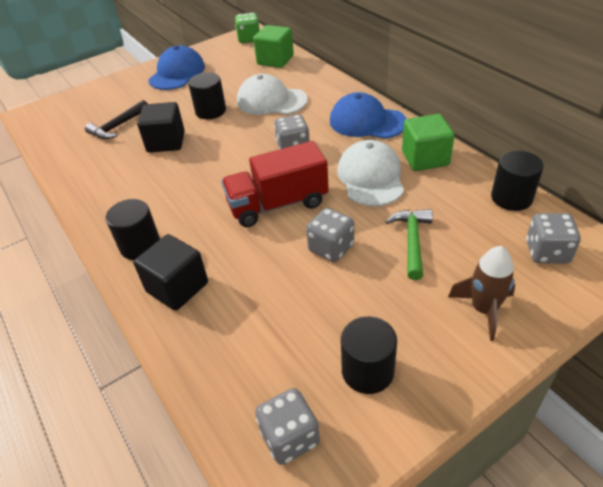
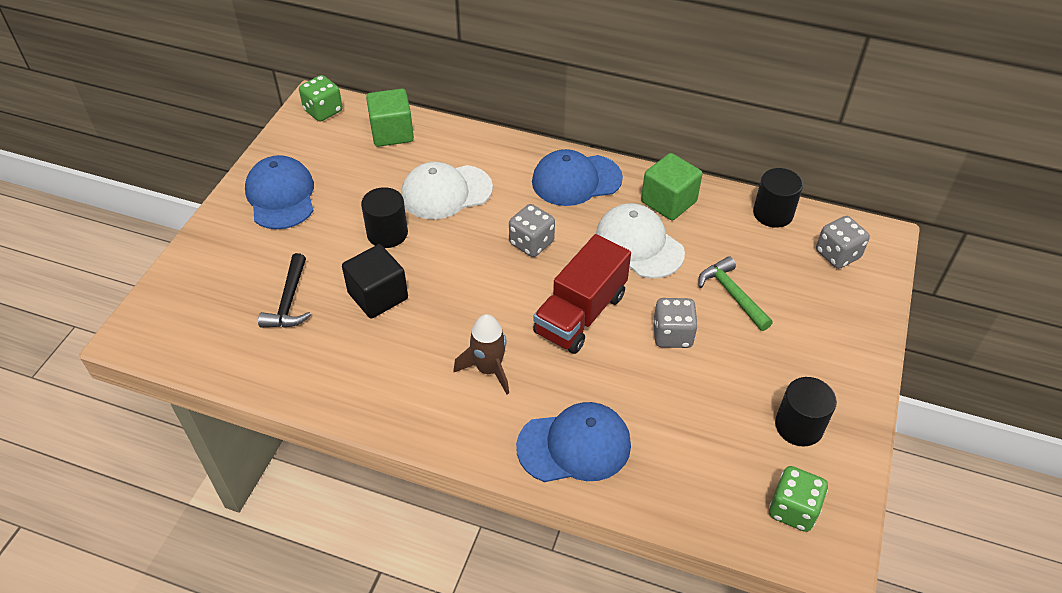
camera: 40 degrees left, 5 degrees up
black cylinder [106,199,160,260] -> none
black cube [134,234,208,311] -> blue cap [516,402,631,482]
grey dice [255,388,320,465] -> green dice [769,466,828,532]
brown rocket [448,246,515,341] -> brown rocket moved to [454,314,509,394]

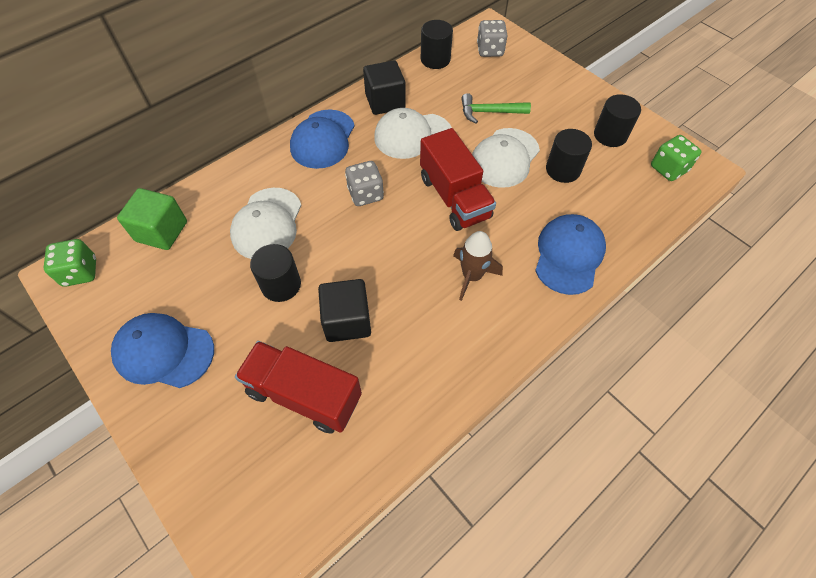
camera: 60 degrees left, 10 degrees up
black hammer [258,253,311,327] -> red truck [235,341,362,434]
green cube [641,153,702,220] -> black cube [363,60,406,115]
grey dice [653,298,698,348] -> white cap [472,128,540,188]
none -> black cylinder [546,129,592,183]

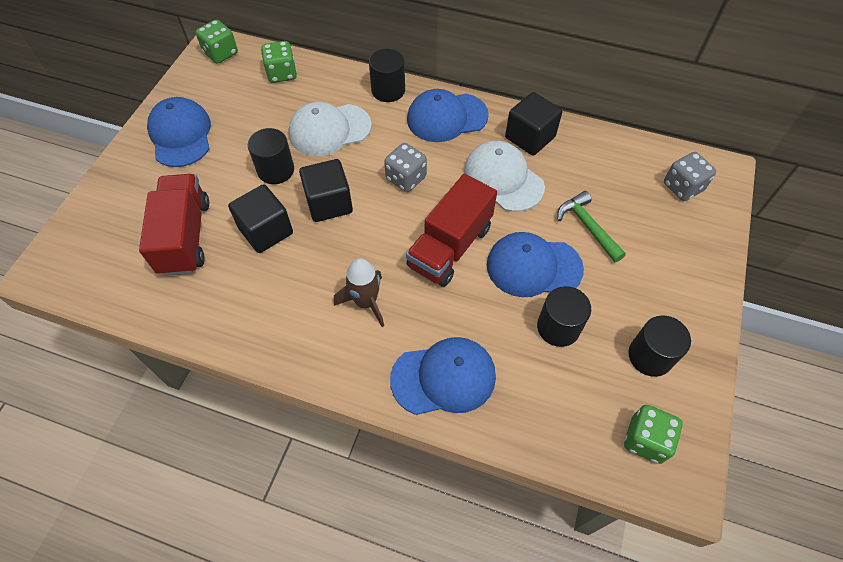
camera: 60 degrees right, 0 degrees up
green cube [117,188,187,250] -> green dice [261,41,297,83]
black cylinder [421,20,453,69] -> black cylinder moved to [369,49,405,102]
white cap [472,128,540,188] -> blue cap [487,232,584,297]
none -> black cube [299,159,353,222]

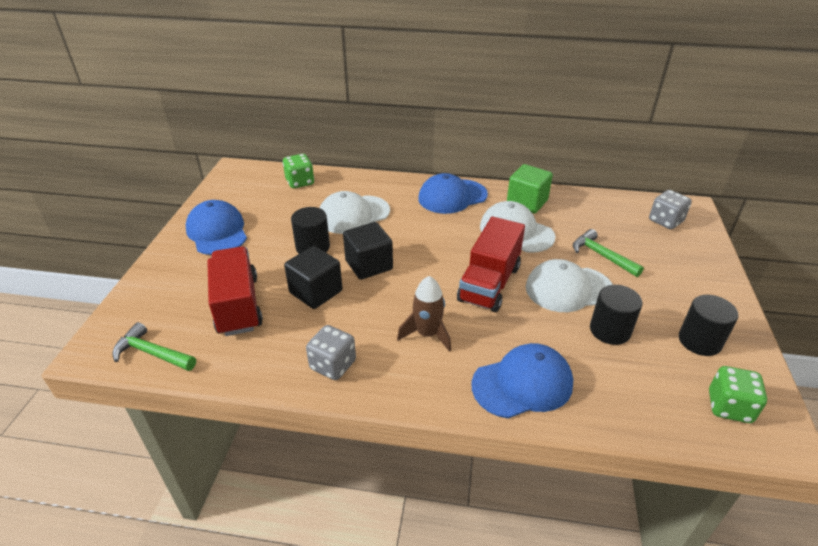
camera: 10 degrees left, 20 degrees down
green dice [196,20,238,64] -> none
black cylinder [369,49,405,102] -> none
grey dice [384,143,427,192] -> grey dice moved to [306,325,356,380]
blue cap [487,232,584,297] -> white cap [526,259,613,312]
black cube [505,92,562,156] -> green cube [507,164,553,214]
none -> green hammer [112,322,196,371]

